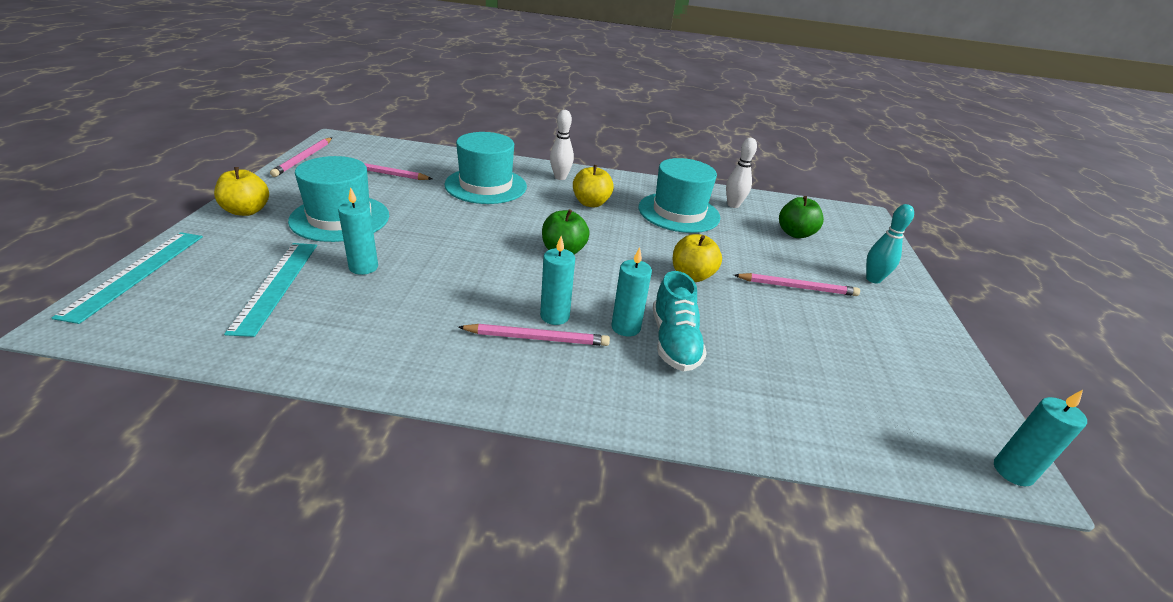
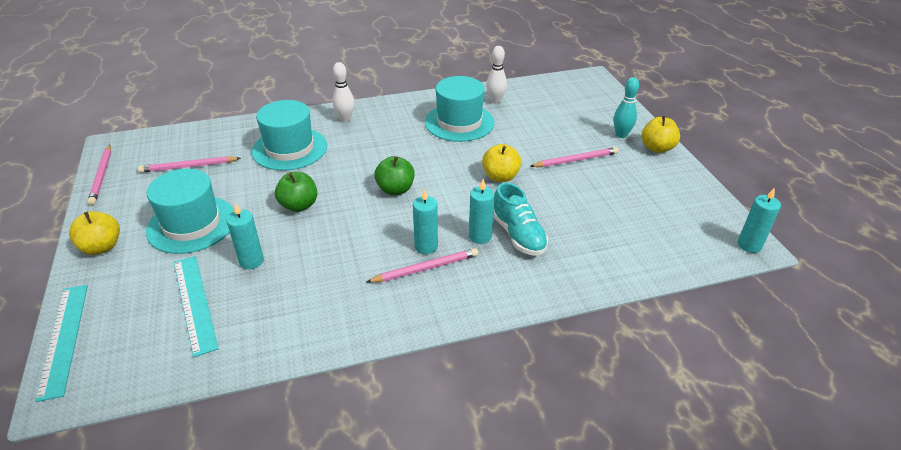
camera: 20 degrees left, 5 degrees up
yellow apple [573,165,614,207] -> yellow apple moved to [642,116,680,153]
green apple [779,196,824,238] -> green apple moved to [275,172,317,212]

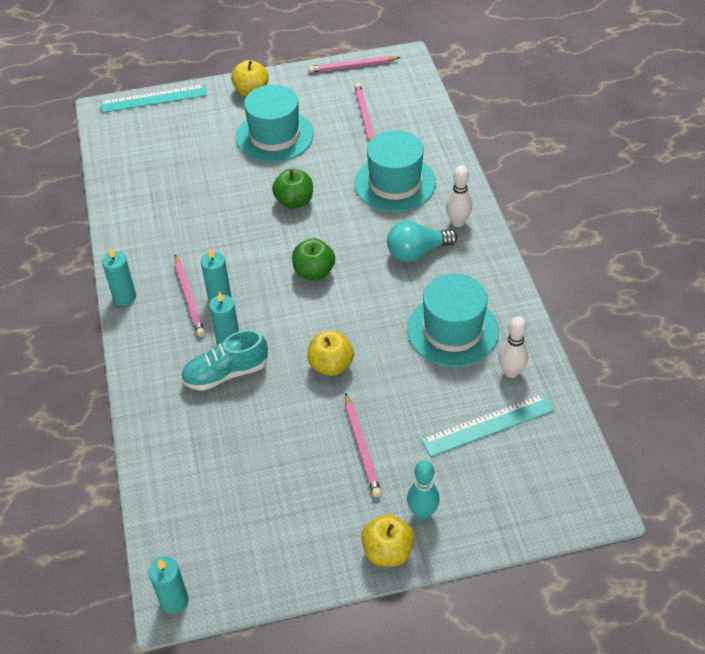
camera: 95 degrees right, 10 degrees up
turquoise ruler [174,256,219,357] -> turquoise ruler moved to [421,394,554,457]
turquoise candle [227,203,264,269] -> turquoise candle moved to [102,247,136,306]
none -> turquoise light bulb [387,221,457,262]

